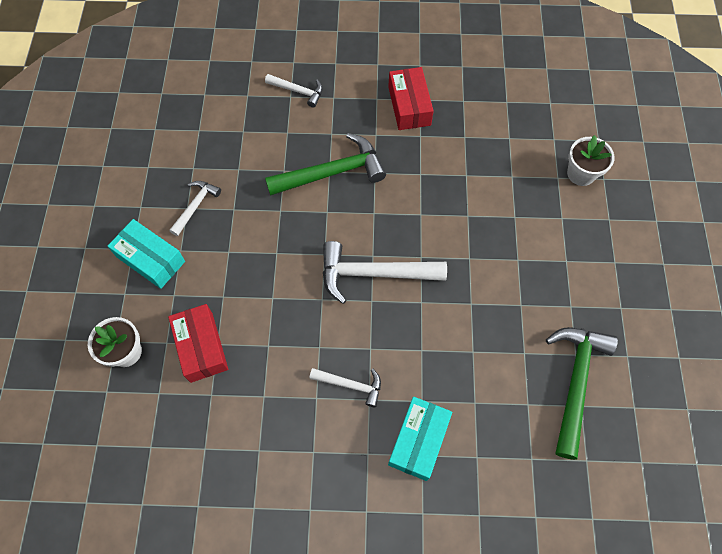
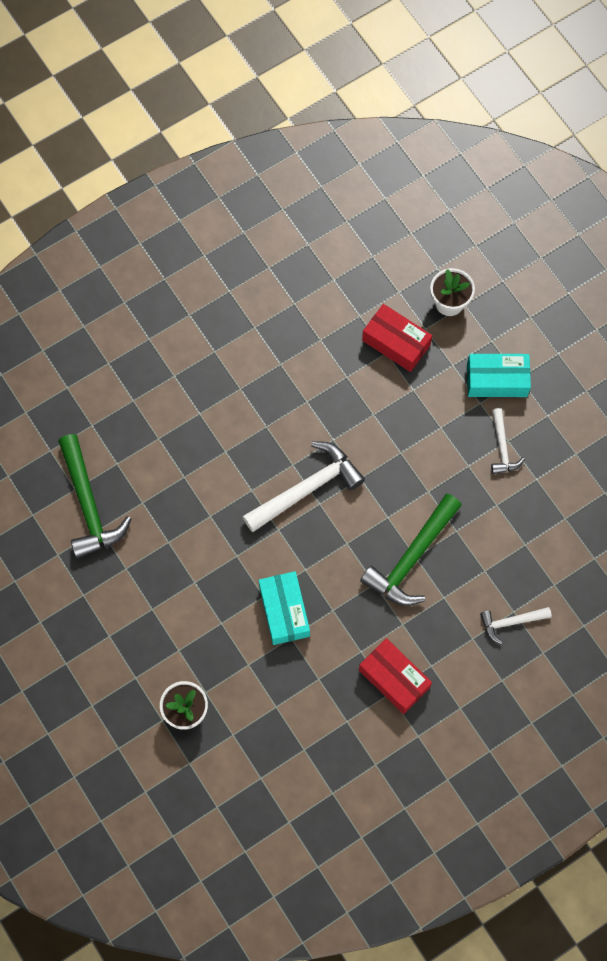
camera: 145 degrees right, 5 degrees up
white hammer [309,368,381,407] -> none
turquoise box [388,397,452,481] -> turquoise box moved to [259,571,310,645]

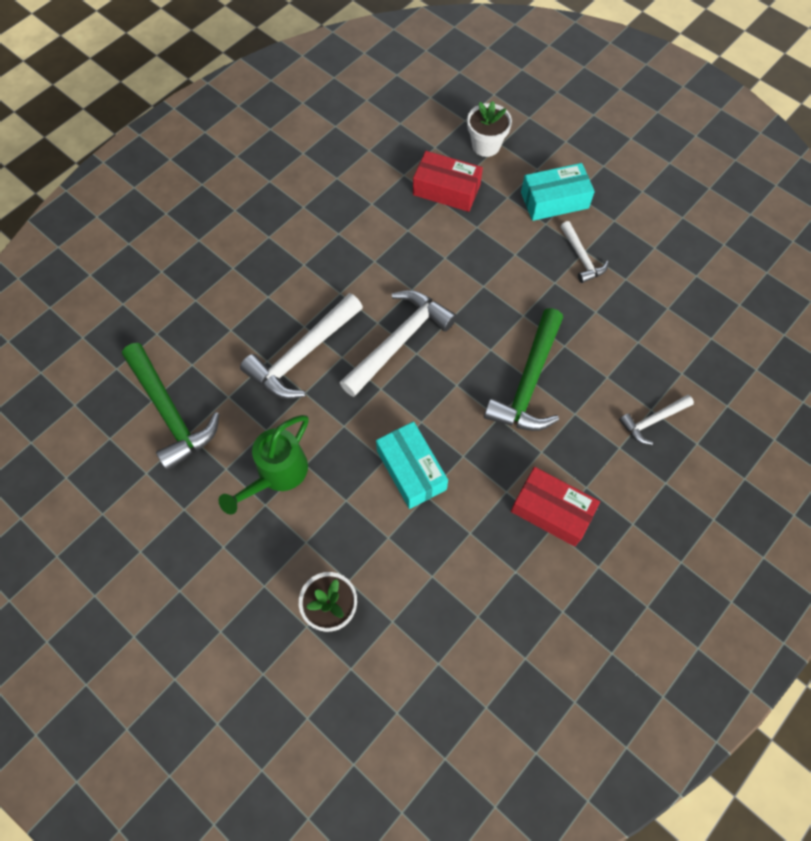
camera: 15 degrees left, 5 degrees down
none -> green watering can [219,415,309,514]
none -> white hammer [240,293,363,399]

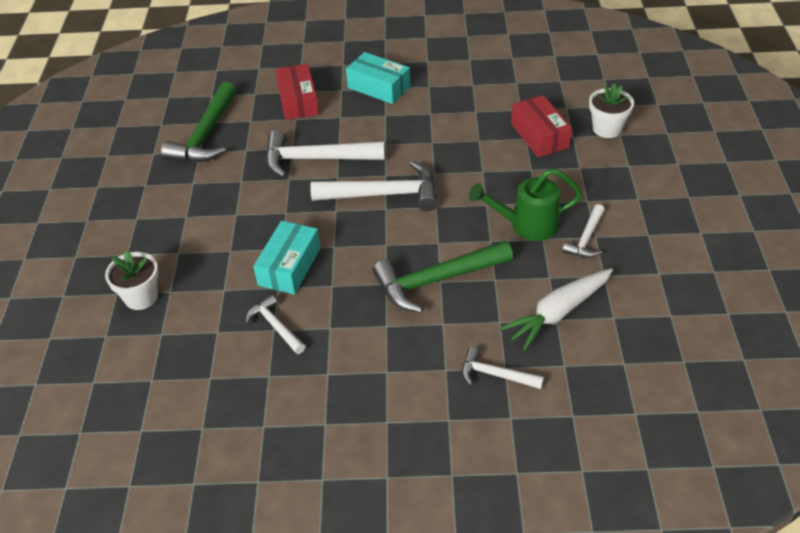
camera: 50 degrees right, 20 degrees down
green watering can [219,415,309,514] -> green watering can moved to [469,168,582,241]
red box [511,467,600,547] -> red box moved to [275,64,319,120]
turquoise box [521,163,595,221] -> turquoise box moved to [346,52,410,104]
none -> white hammer [246,294,306,354]
none -> white carrot [500,268,613,350]

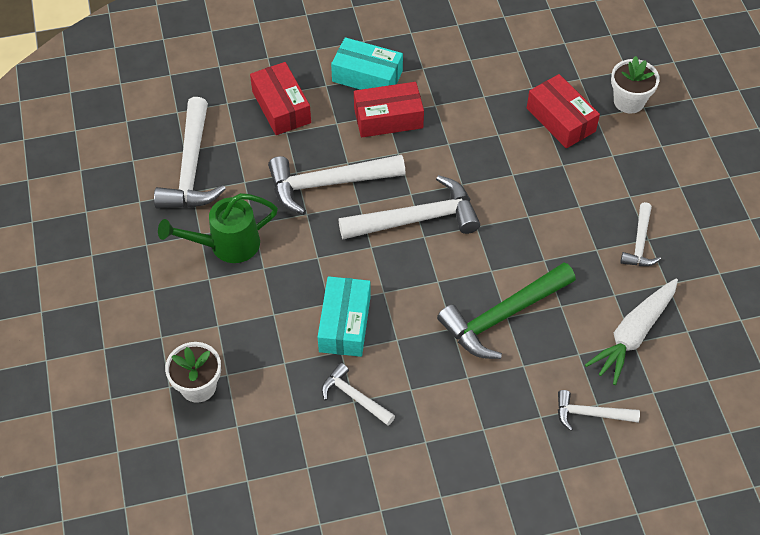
camera: 15 degrees left, 10 degrees up
green hammer [161,82,236,162] -> white hammer [154,97,226,208]
green watering can [469,168,582,241] -> green watering can moved to [158,193,278,263]
none -> red box [354,82,424,137]

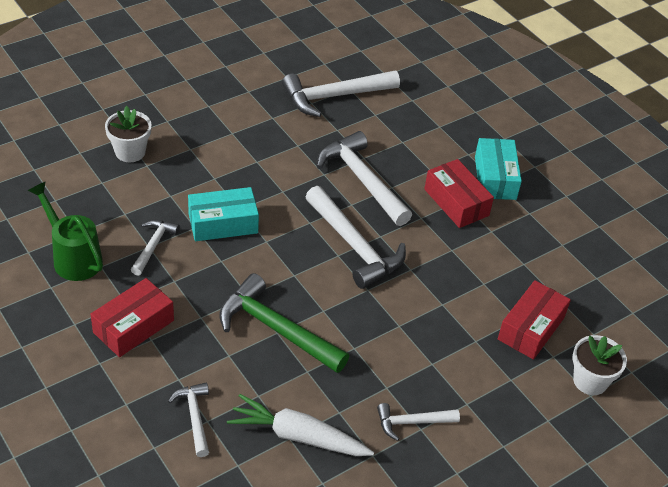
camera: 65 degrees right, 10 degrees down
green watering can [158,193,278,263] -> green watering can moved to [28,181,103,281]
red box [250,62,311,135] -> red box moved to [91,278,174,357]

